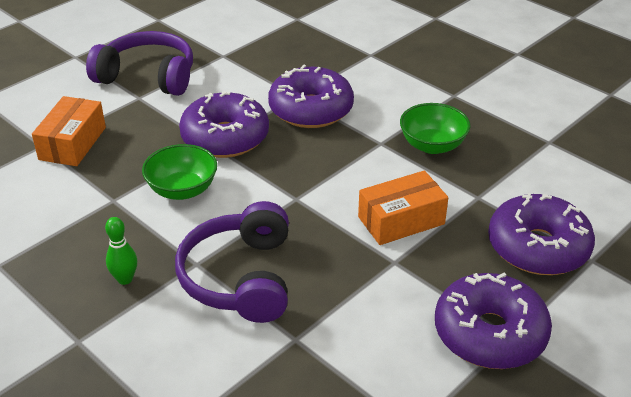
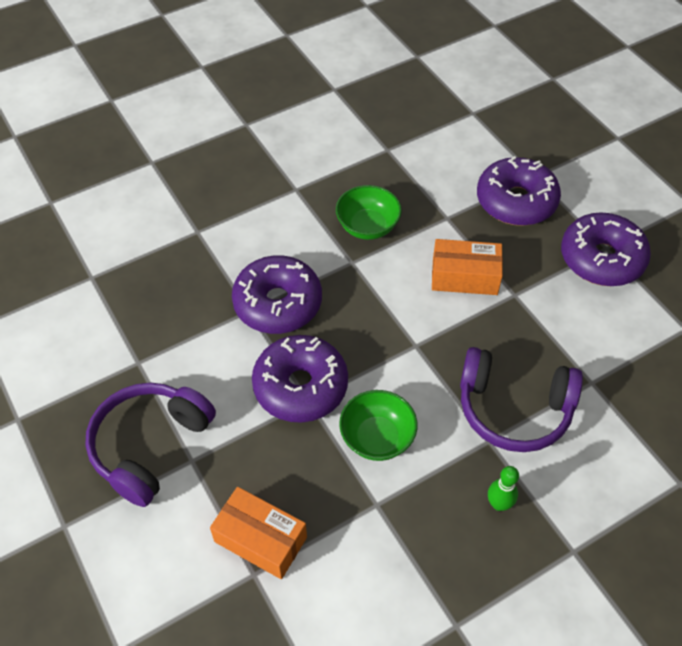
camera: 75 degrees left, 15 degrees up
orange box [358,170,448,245] -> orange box turned 75 degrees counterclockwise [432,239,503,295]

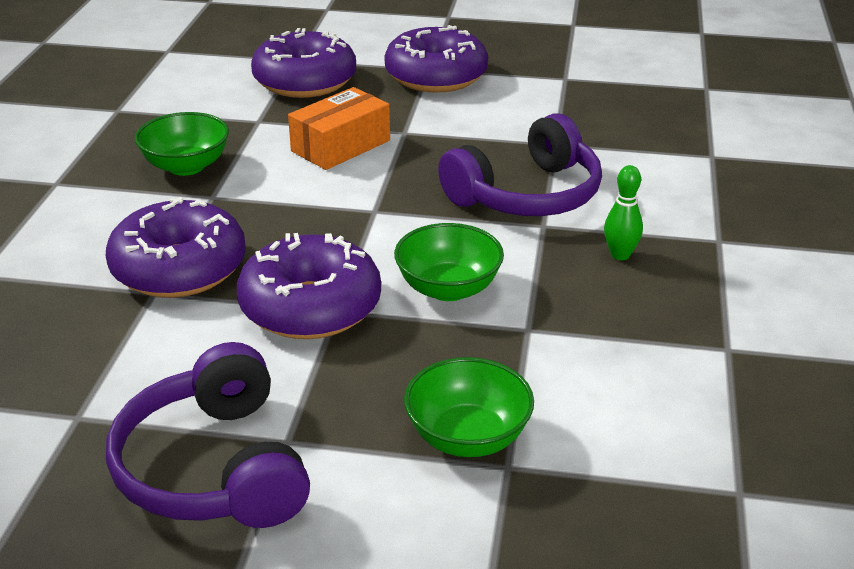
camera: 50 degrees left, 20 degrees down
orange box [210,487,307,579] -> green bowl [404,357,534,457]

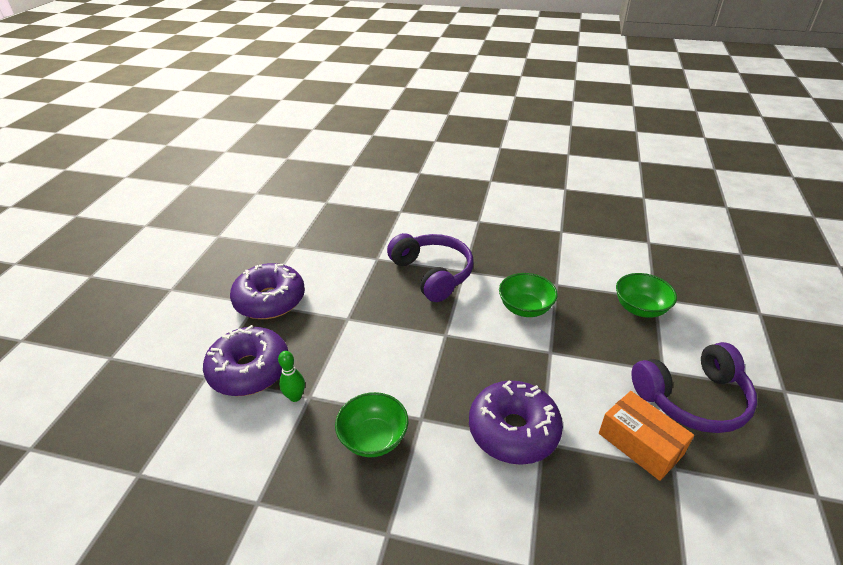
camera: 85 degrees left, 5 degrees up
purple donut [237,233,381,339] -> none
orange box [288,87,390,170] -> orange box moved to [599,391,694,481]
green bowling pin [604,165,643,260] -> green bowling pin moved to [278,351,305,402]

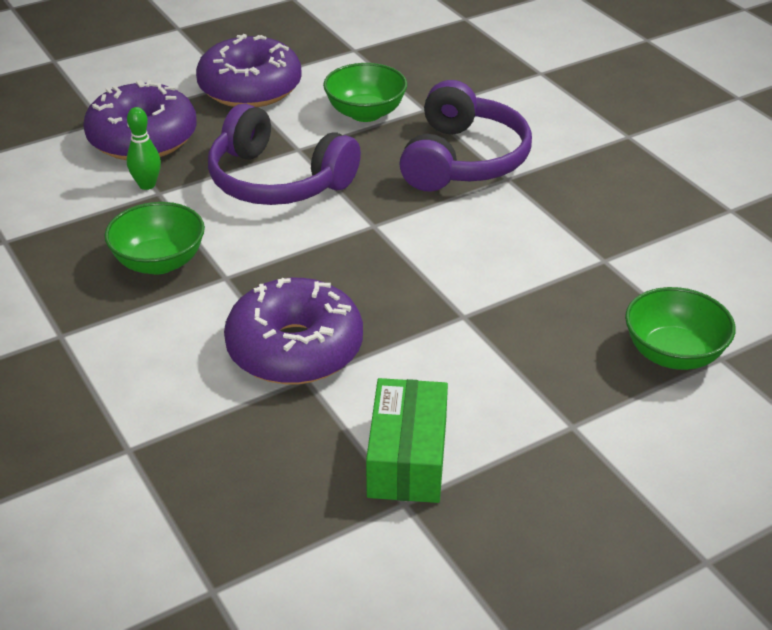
camera: 45 degrees right, 0 degrees up
green bowl [499,273,558,317] -> green bowl moved to [323,63,407,122]
orange box [599,391,694,481] -> green box [366,378,448,503]
purple headphones [632,342,757,433] -> purple headphones moved to [208,103,361,205]

